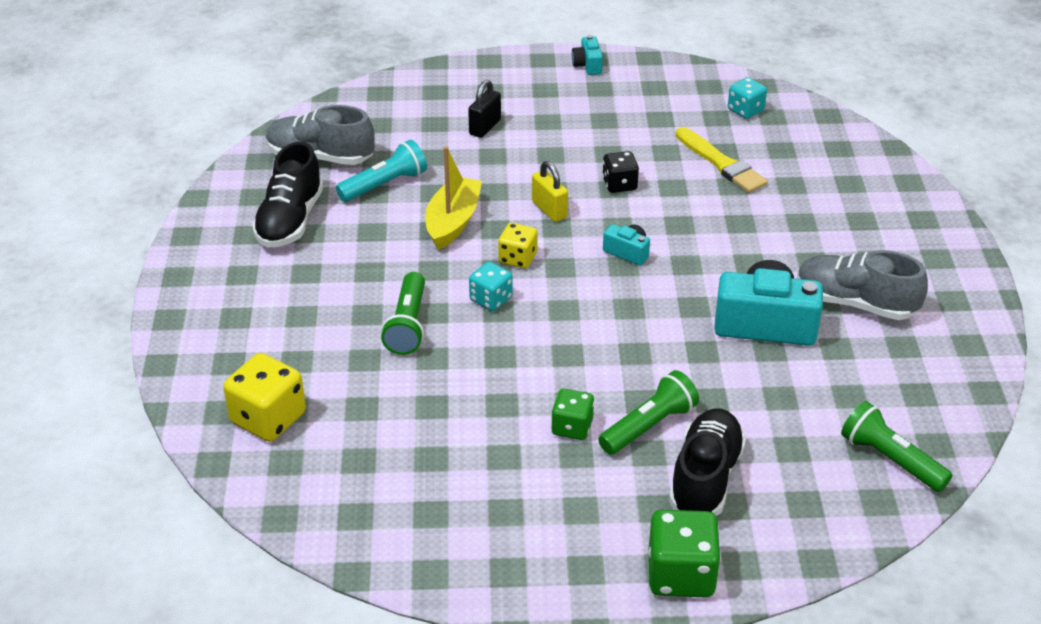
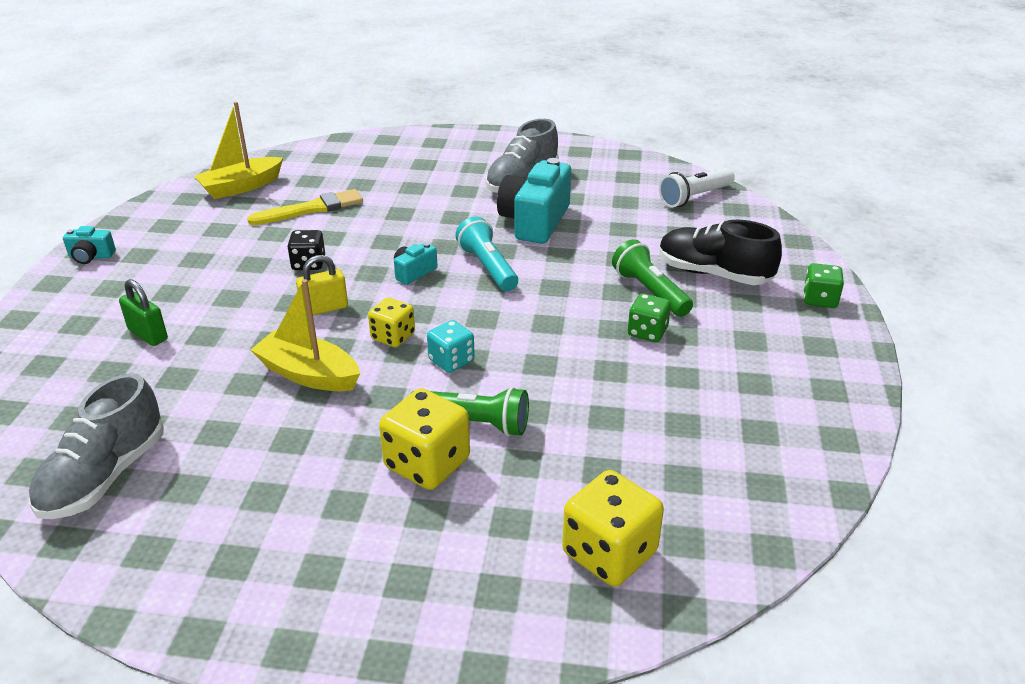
camera: 80 degrees left, 5 degrees down
black shoe [252,142,323,248] -> none
turquoise flashlight [336,140,427,202] -> turquoise flashlight moved to [455,216,518,291]
black padlock [468,80,501,138] -> green padlock [119,279,168,346]
green dice [649,510,721,597] -> green dice [803,263,844,308], size x0.61
turquoise dice [728,77,767,119] -> yellow boat [194,102,283,199]
green flashlight [841,401,952,492] -> white flashlight [659,168,735,207]
none -> yellow dice [379,388,470,490]

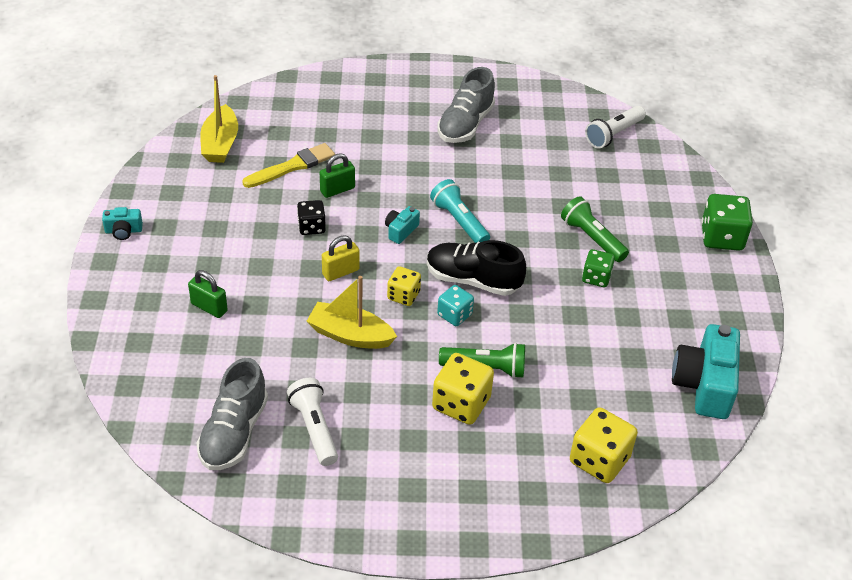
camera: 10 degrees left, 10 degrees up
yellow boat [194,102,283,199] -> yellow boat turned 45 degrees counterclockwise [200,75,238,163]
turquoise camera [497,158,571,244] -> turquoise camera moved to [672,324,740,419]
black shoe [659,219,782,285] -> black shoe moved to [427,240,526,296]
green dice [803,263,844,308] -> green dice [701,194,753,251], size x1.63
none -> white flashlight [287,378,338,466]
none -> green padlock [320,153,355,198]

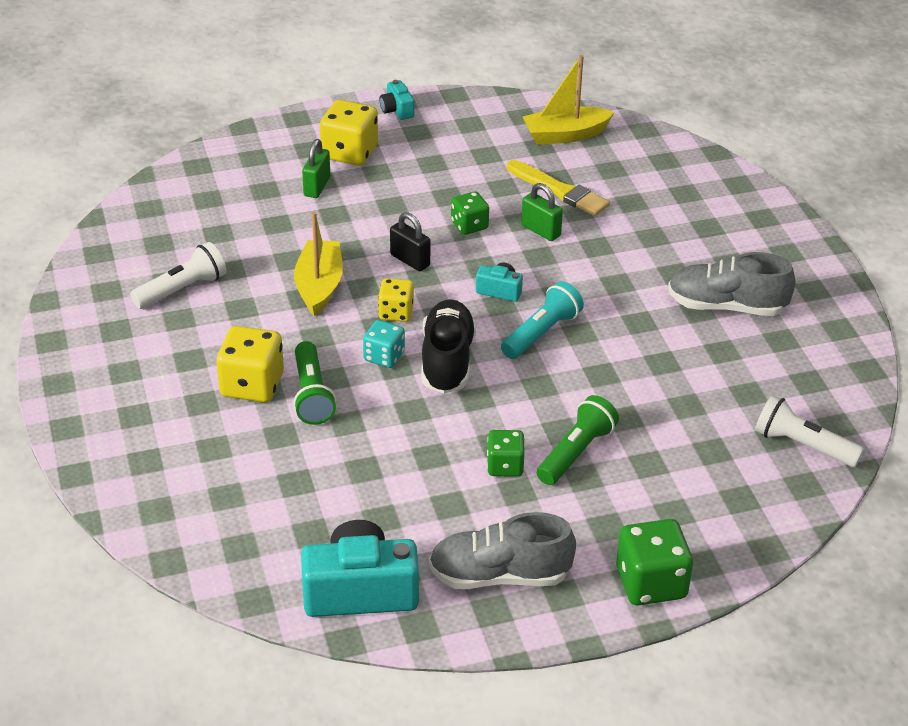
camera: 75 degrees right, 5 degrees down
grey shoe [196,358,268,470] -> grey shoe moved to [429,512,576,589]
black dice [297,200,326,235] -> green dice [451,191,489,235]
yellow padlock [322,235,360,281] -> black padlock [390,212,430,271]
yellow dice [570,407,638,483] -> yellow dice moved to [320,100,378,166]

